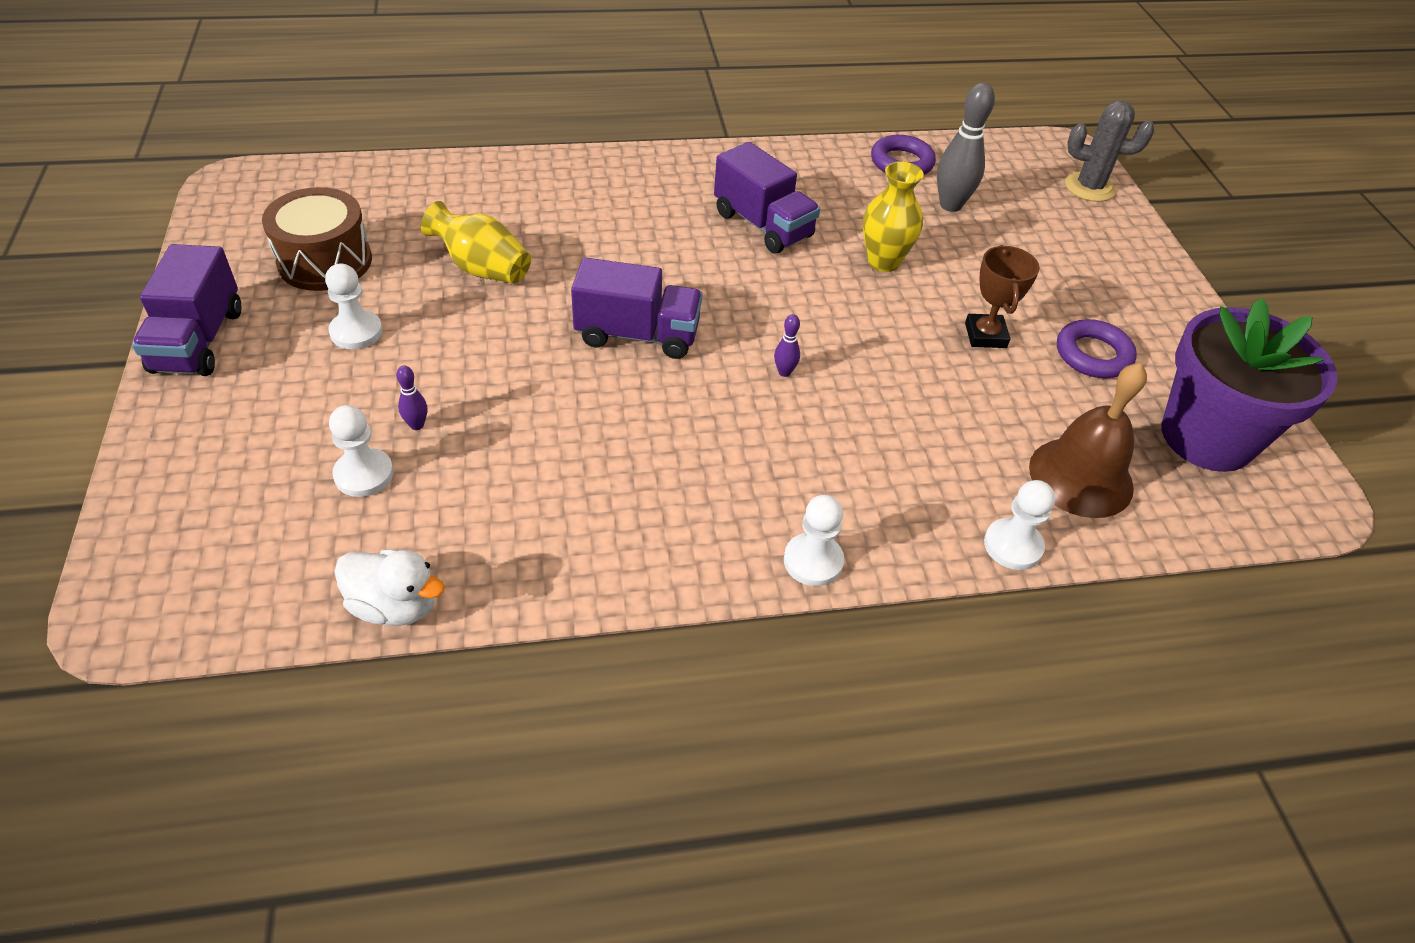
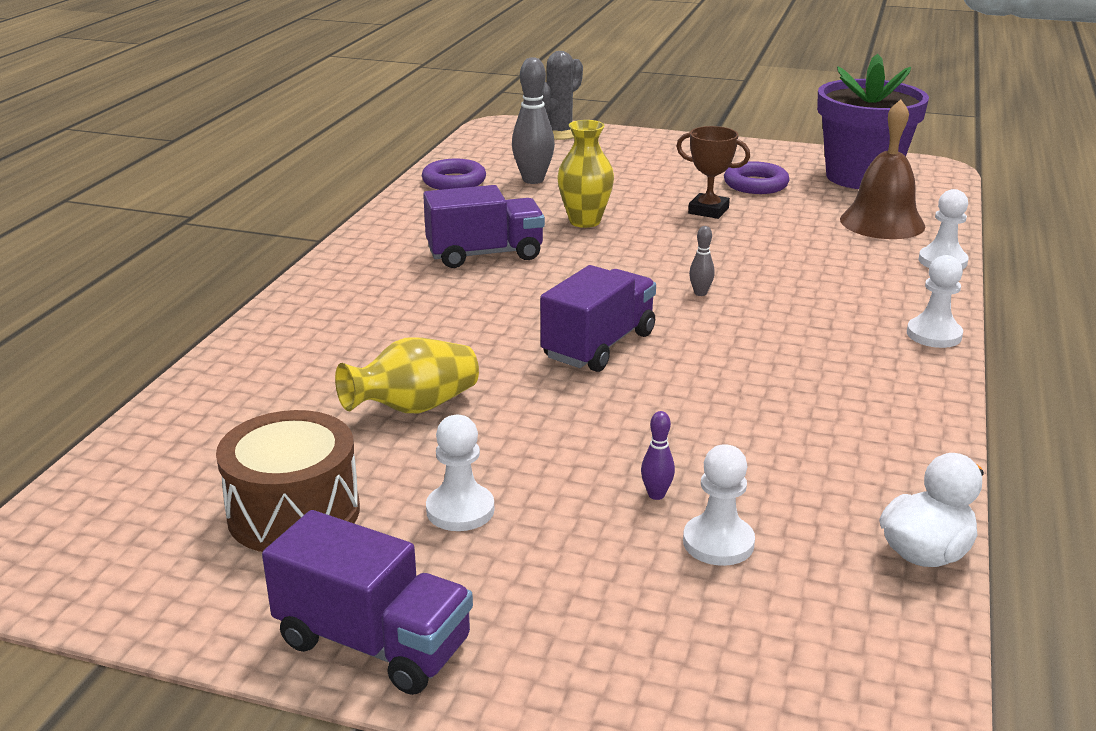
camera: 60 degrees left, 20 degrees down
purple bowling pin [774,314,800,377] -> grey bowling pin [689,226,715,296]

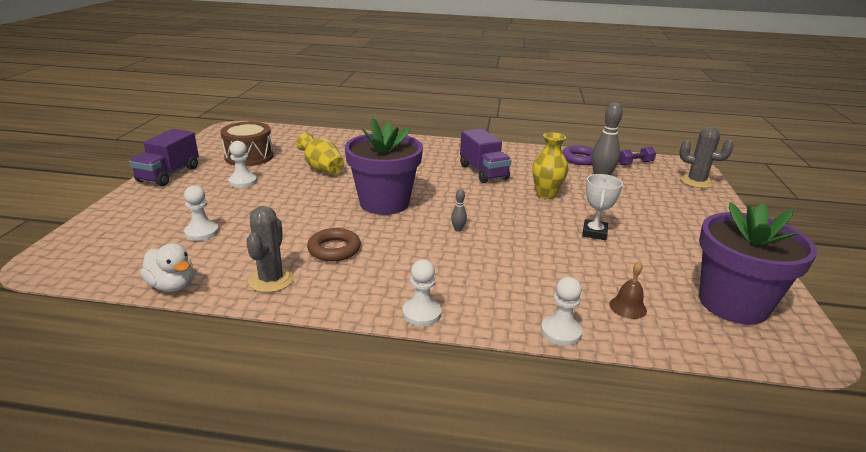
camera: 80 degrees right, 0 degrees up
purple truck [540,265,656,372] -> purple flower pot [345,118,423,215]
purple bowling pin [641,411,675,500] -> none
brown trophy [676,126,750,219] -> white trophy [582,174,623,240]
purple ring [724,161,790,194] -> none
brown bell [840,99,925,239] -> brown bell [609,261,647,319], size x0.51
none -> grey cactus [246,206,294,293]
none -> brown ring [307,228,361,262]
none -> purple dumbbell [619,147,656,166]

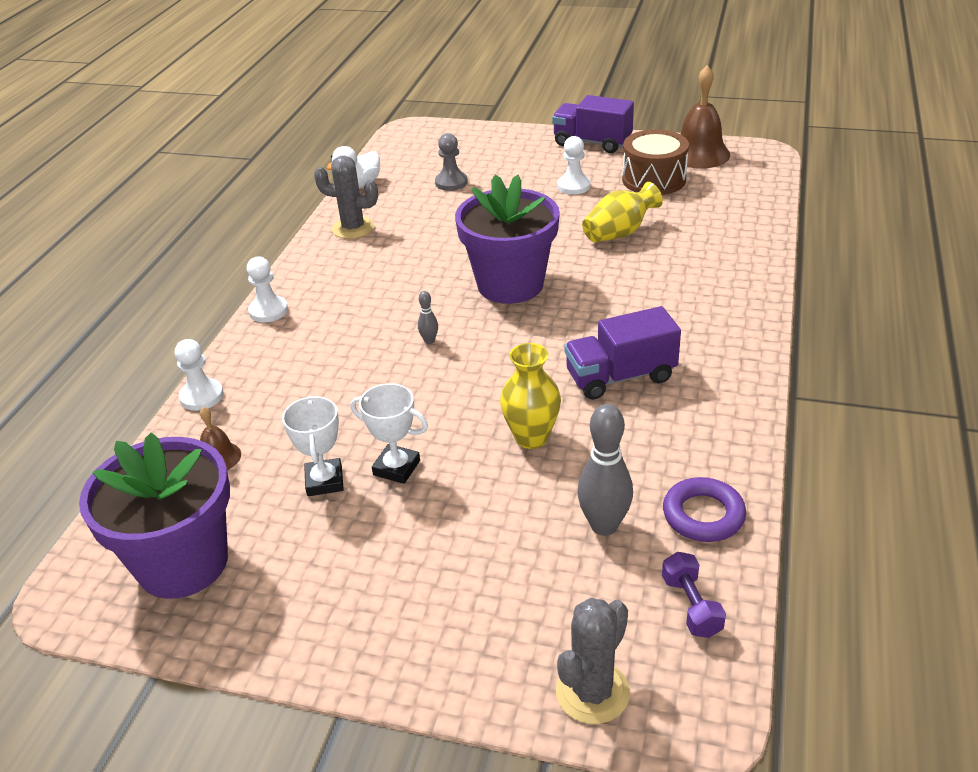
camera: 100 degrees right, 10 degrees up
white pawn [184,185,219,241] -> grey pawn [435,133,468,191]
brown ring [307,228,361,262] -> none
none -> white trophy [282,396,344,496]
none -> brown bell [680,65,730,169]

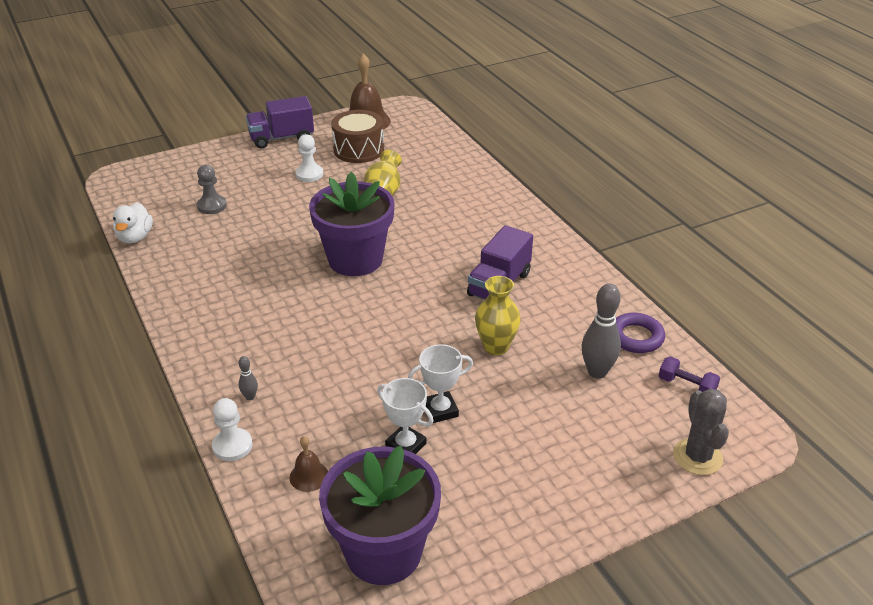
camera: 45 degrees left, 0 degrees up
white pawn [247,257,288,322] -> none
grey cactus [314,155,378,239] -> none
grey bowling pin [418,291,438,344] -> grey bowling pin moved to [238,356,258,400]

